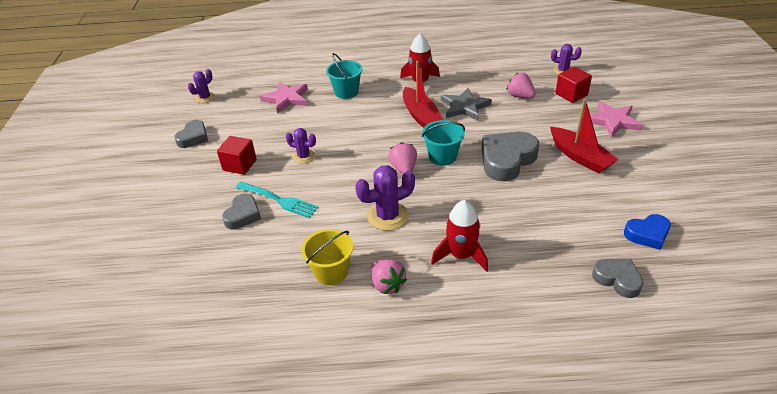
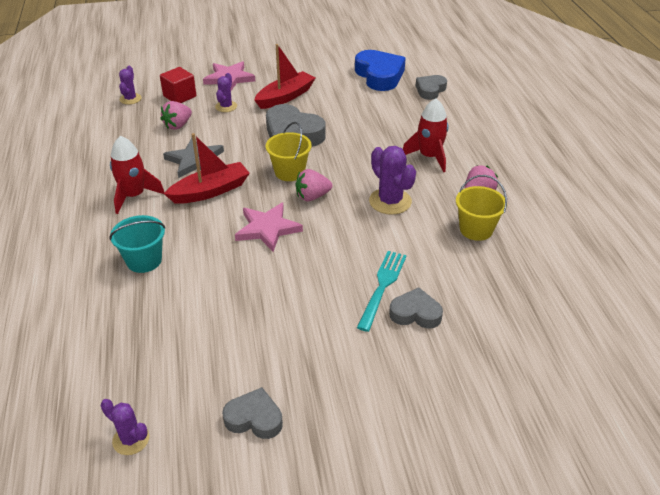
camera: 100 degrees left, 0 degrees up
red cube [217,136,257,175] -> none
pink star [260,82,308,114] -> pink star moved to [235,203,303,252]
purple cactus [286,128,316,164] -> purple cactus moved to [215,73,237,112]
turquoise bucket [422,120,465,166] -> yellow bucket [266,122,312,181]
blue heart [624,214,671,250] -> blue heart [355,50,406,91], size x1.68

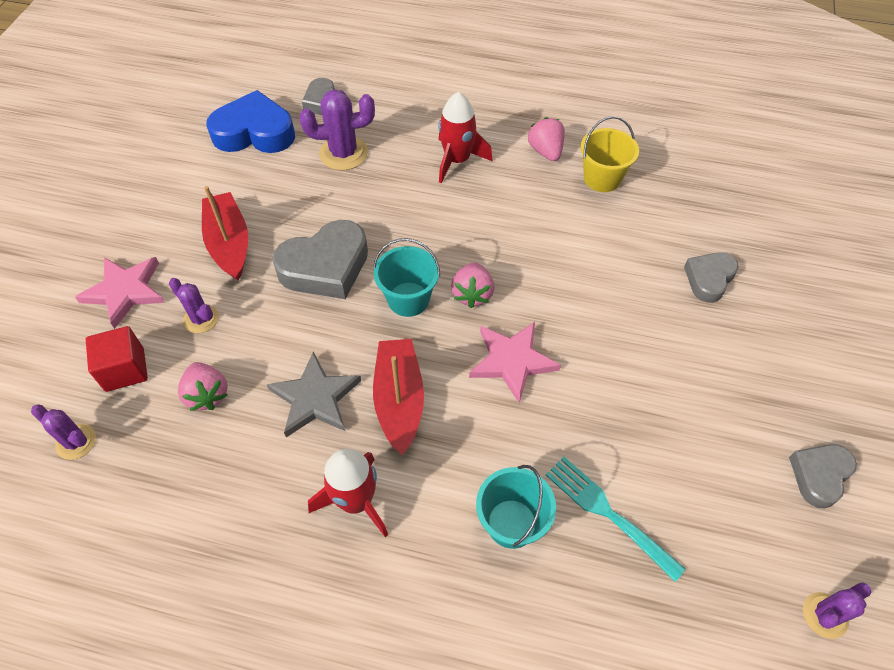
camera: 65 degrees left, 15 degrees up
yellow bucket [266,122,312,181] -> turquoise bucket [373,238,440,317]
turquoise fork [357,251,407,332] -> turquoise fork moved to [546,457,686,582]
purple cactus [369,146,416,215] -> purple cactus moved to [299,89,375,170]

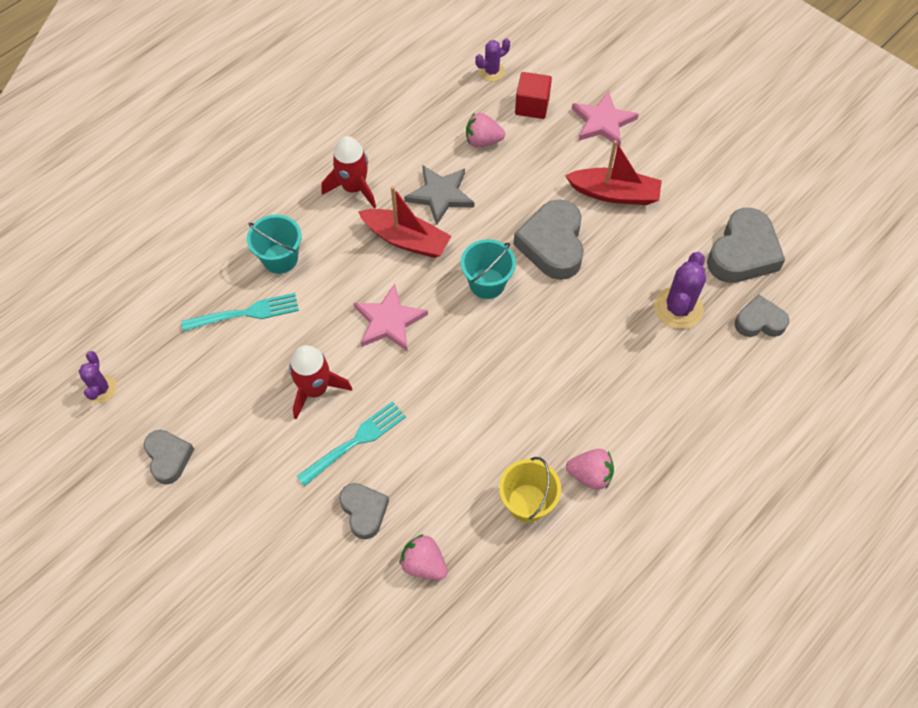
camera: 120 degrees right, 5 degrees up
purple cactus [169,278,219,333] -> none
blue heart [206,90,295,153] -> grey heart [707,208,785,283]
red rocket [438,92,493,183] -> red rocket moved to [289,345,352,420]
pink strawberry [451,262,495,308] -> pink strawberry moved to [399,534,448,580]
none -> turquoise fork [296,401,406,486]

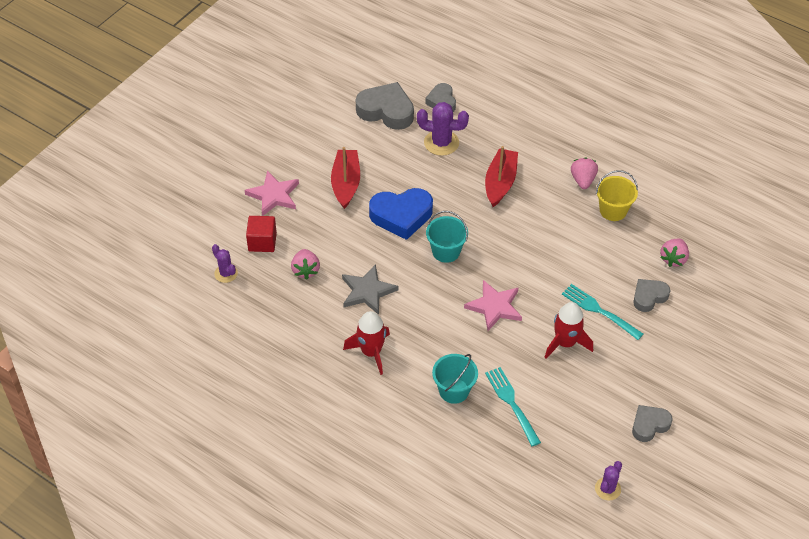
camera: 100 degrees left, 10 degrees down
purple cactus [79,351,117,403] -> purple cactus turned 45 degrees counterclockwise [595,461,622,501]
red boat [358,186,451,258] -> red boat moved to [485,146,518,207]
grey heart [513,199,584,280] -> blue heart [369,188,433,240]

